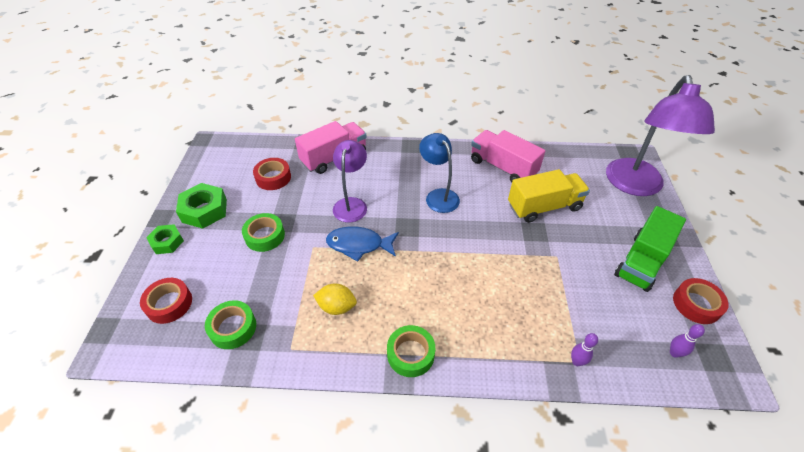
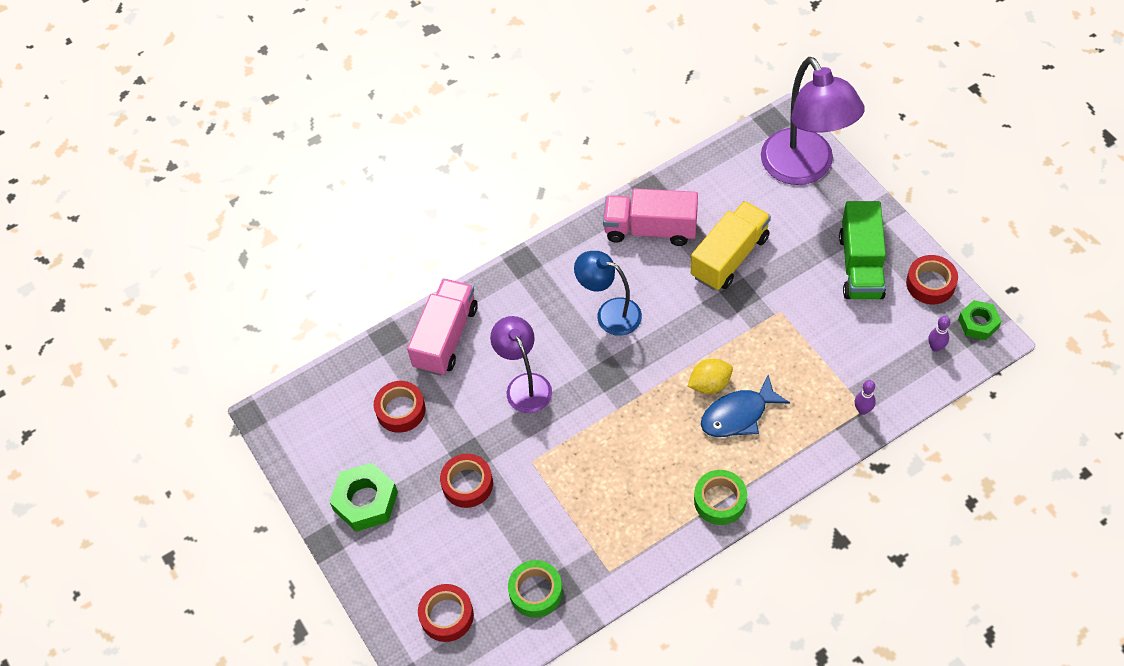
camera: 30 degrees left, 10 degrees up
green nut [146,224,184,254] -> green nut moved to [958,300,1001,340]
green tape [242,213,285,252] -> red tape [440,454,493,508]
yellow lemon [313,284,357,315] -> yellow lemon moved to [688,359,733,394]
blue fish [326,227,399,262] -> blue fish moved to [701,375,790,437]

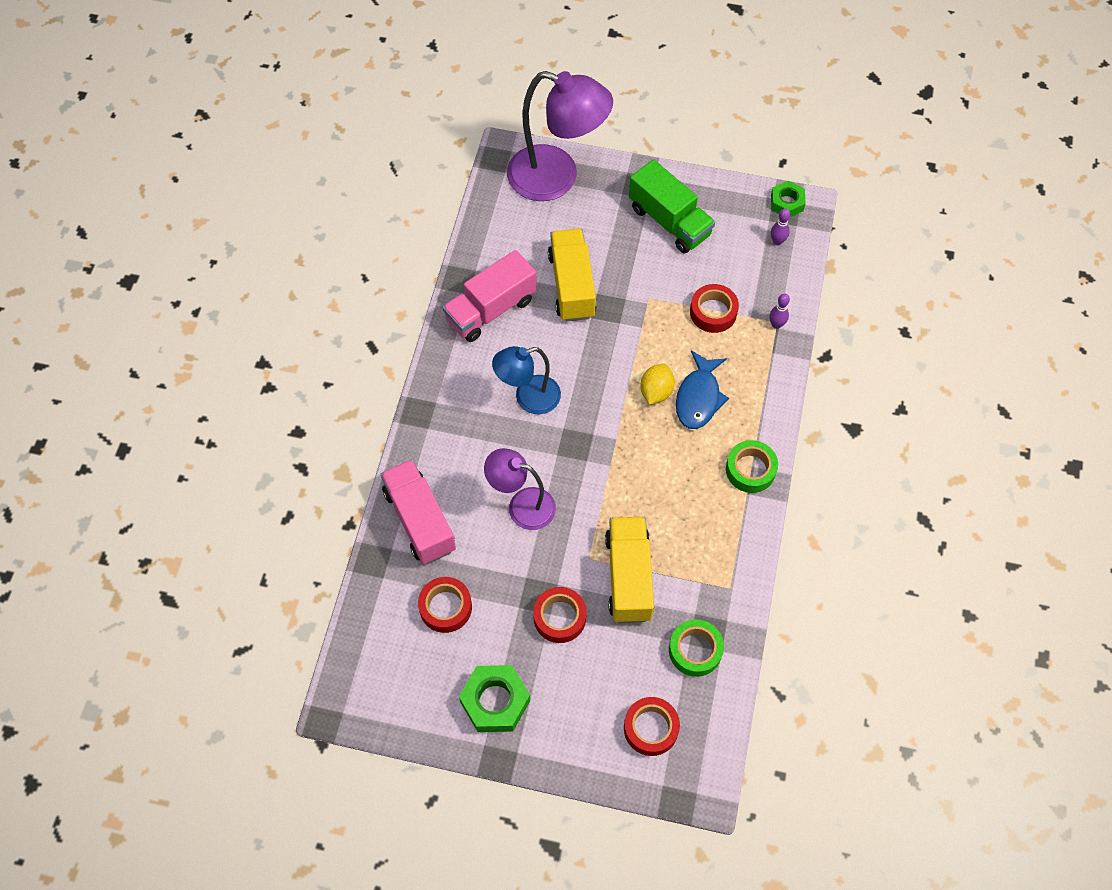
camera: 50 degrees left, 5 degrees up
red tape [906,255,958,304] -> red tape moved to [690,284,739,333]
none -> yellow truck [605,517,654,623]

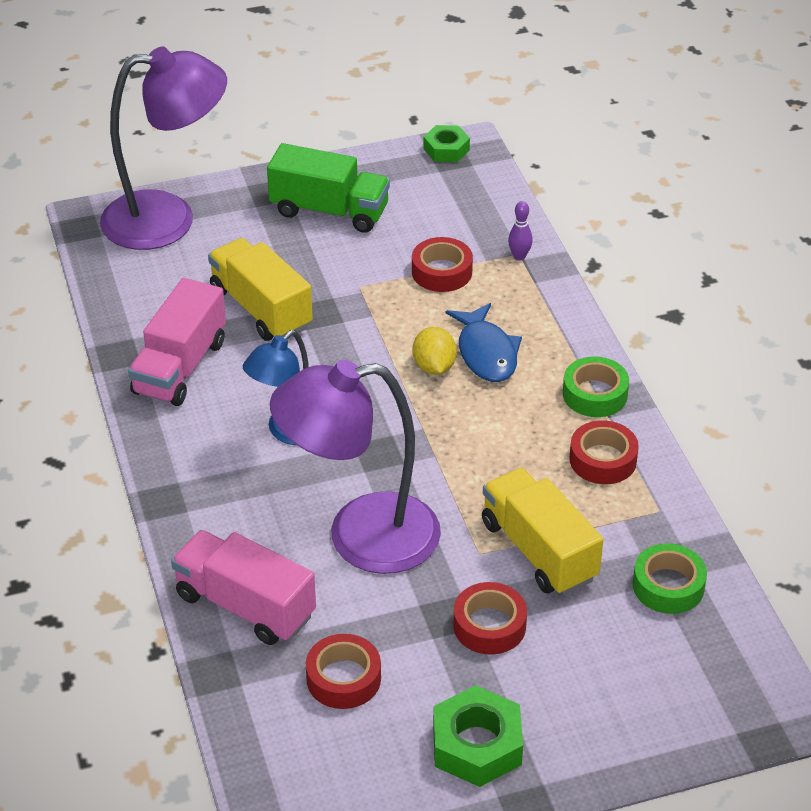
camera: 30 degrees left, 20 degrees down
purple lamp [484,448,556,530] -> purple lamp [270,360,441,574], size x1.70
red tape [624,697,680,756] -> red tape moved to [569,420,639,484]
purple bowling pin [771,208,790,245] -> none

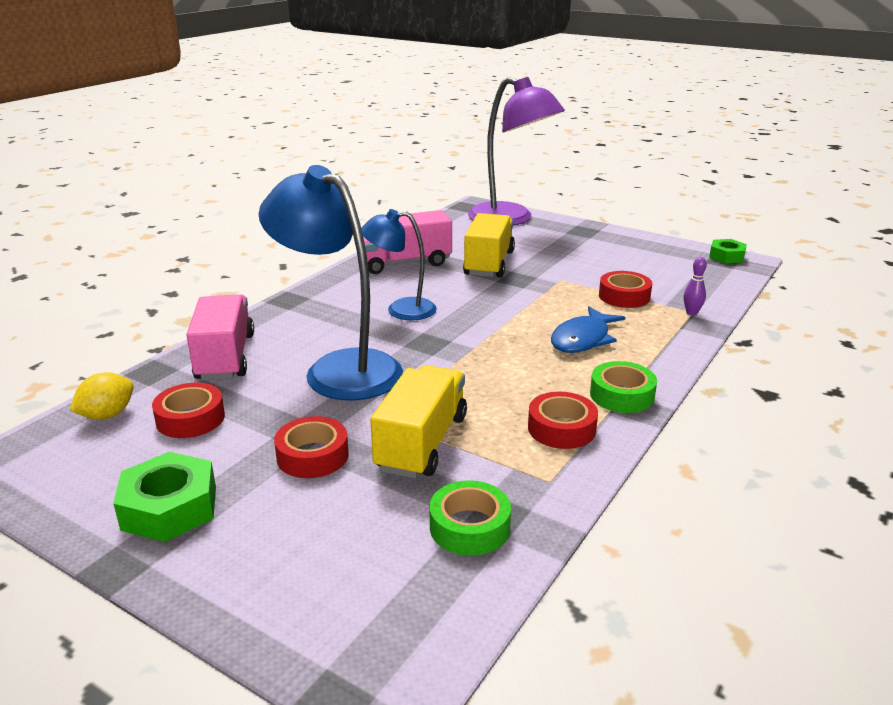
camera: 50 degrees right, 15 degrees down
green truck [267,143,390,233] -> none
purple lamp [270,360,441,574] -> blue lamp [258,165,403,401]
yellow lemon [413,327,457,375] -> yellow lemon moved to [70,372,133,420]

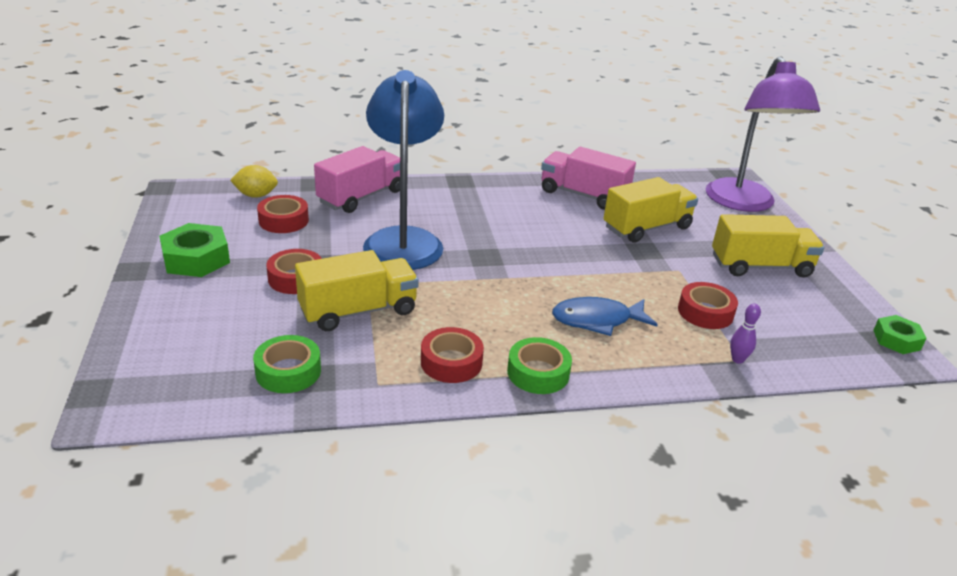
camera: 45 degrees right, 5 degrees up
blue lamp [361,209,437,320] -> none
none -> yellow truck [712,214,824,278]

